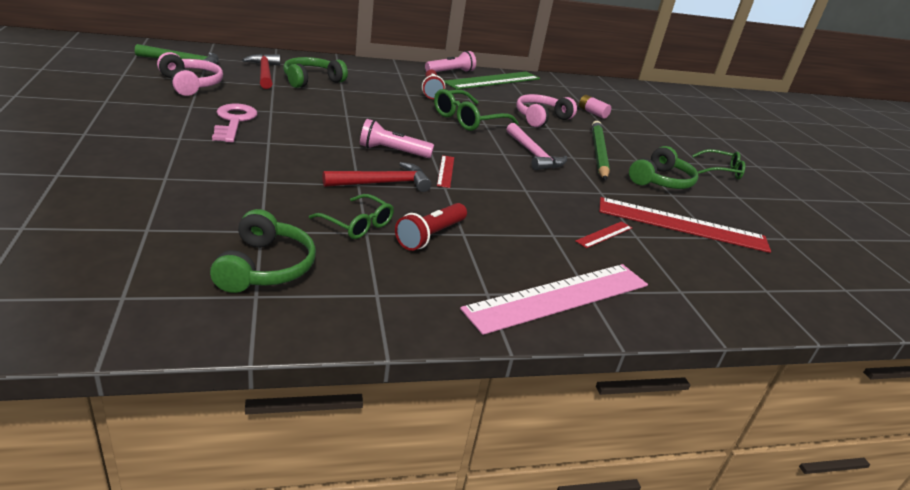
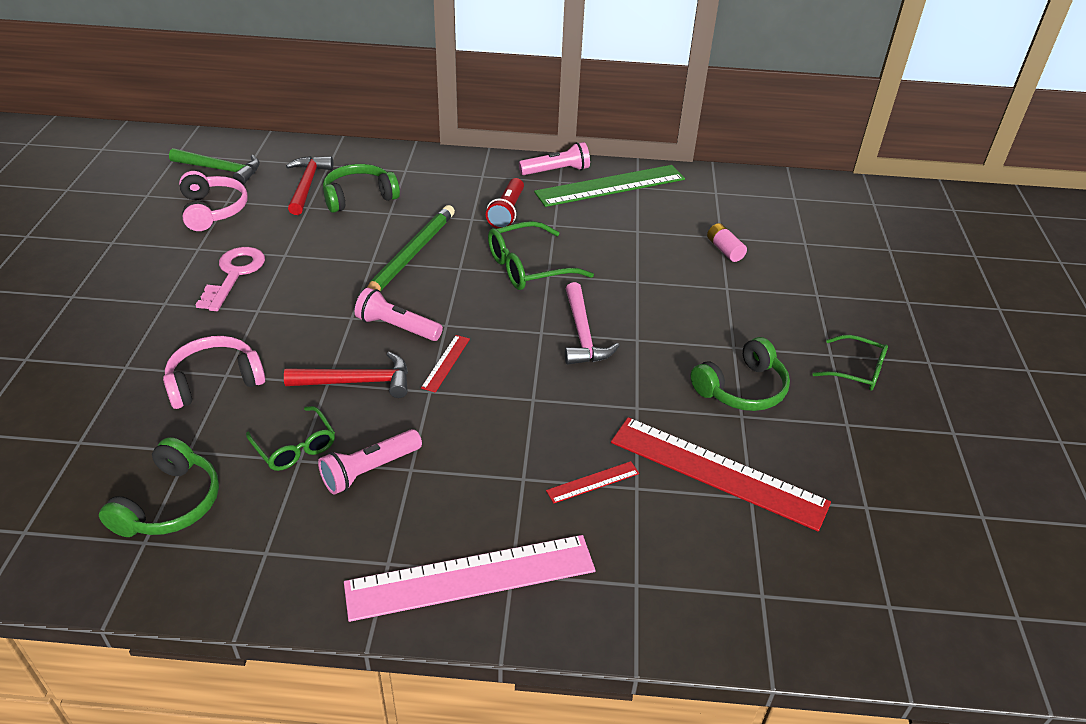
camera: 20 degrees right, 10 degrees up
red flashlight [395,203,467,251] -> pink flashlight [318,429,422,494]
pink headphones [516,94,577,127] -> pink headphones moved to [163,336,266,409]
green pencil [592,121,610,181] -> green pencil moved to [367,205,455,291]

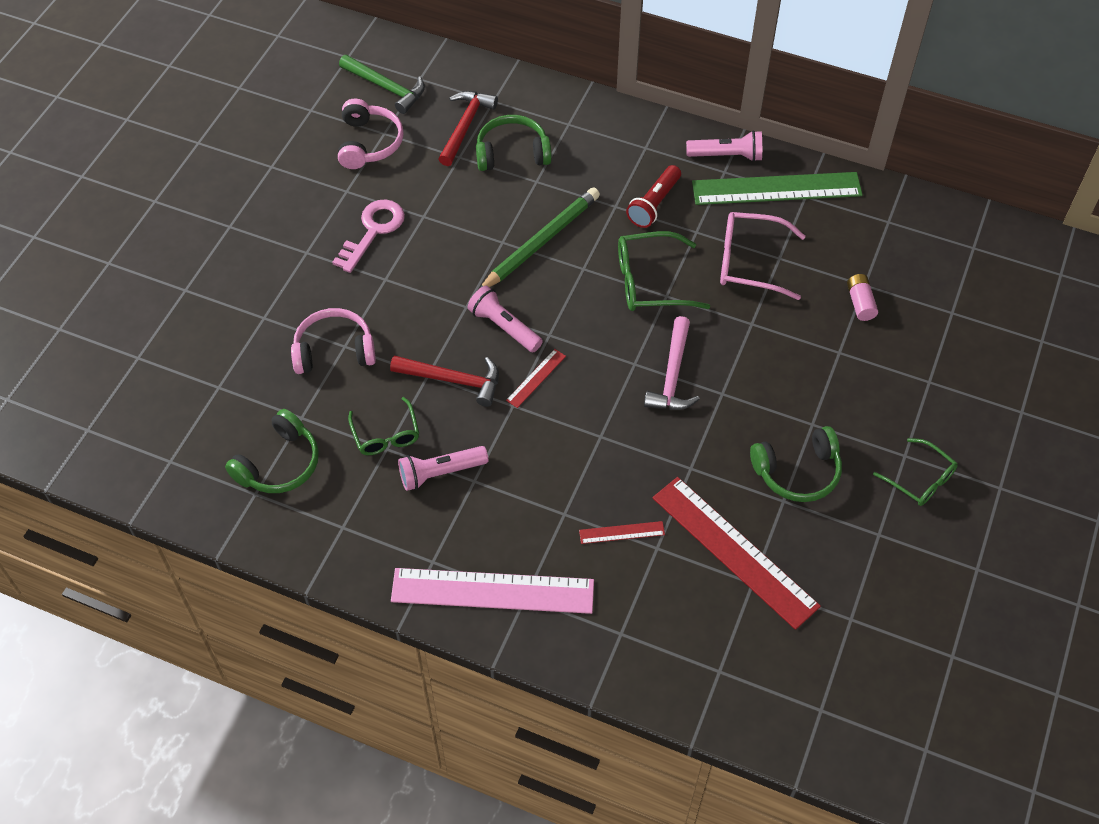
camera: 20 degrees right, 15 degrees up
none -> pink glasses [720,212,806,300]

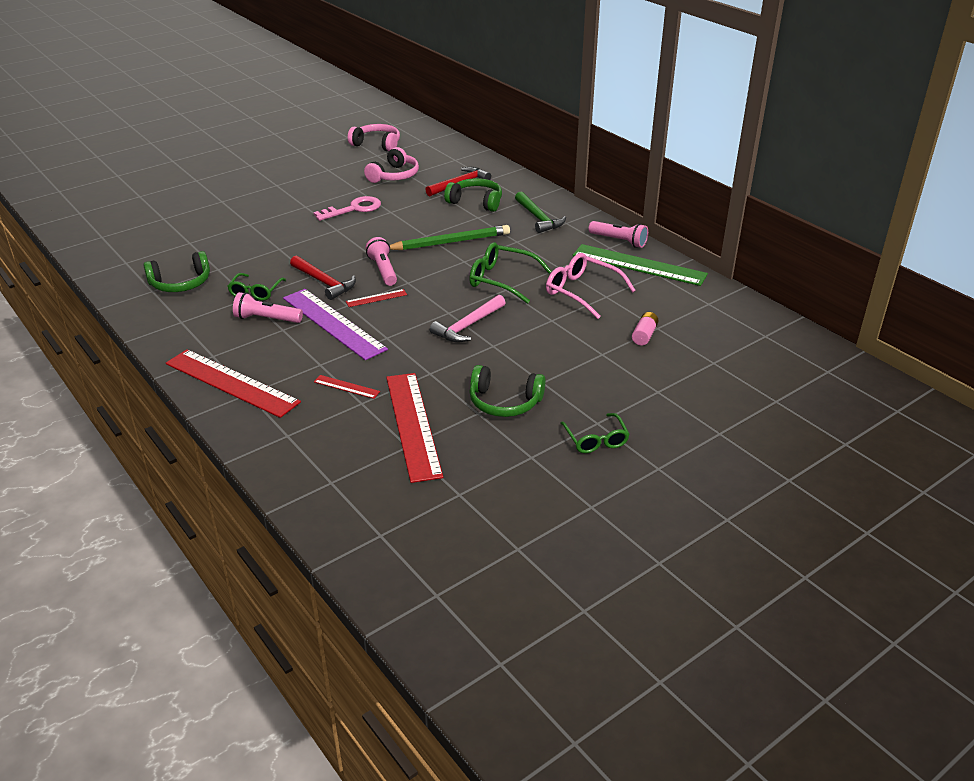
camera: 30 degrees right, 20 degrees down
pink headphones [291,308,376,374] -> pink headphones moved to [348,124,400,151]
green hammer [339,55,425,114] -> green hammer moved to [515,192,566,233]
pink ruler [391,568,594,614] -> red ruler [166,349,301,418]
red flashlight [626,165,681,228] -> none
none -> purple ruler [283,289,388,360]

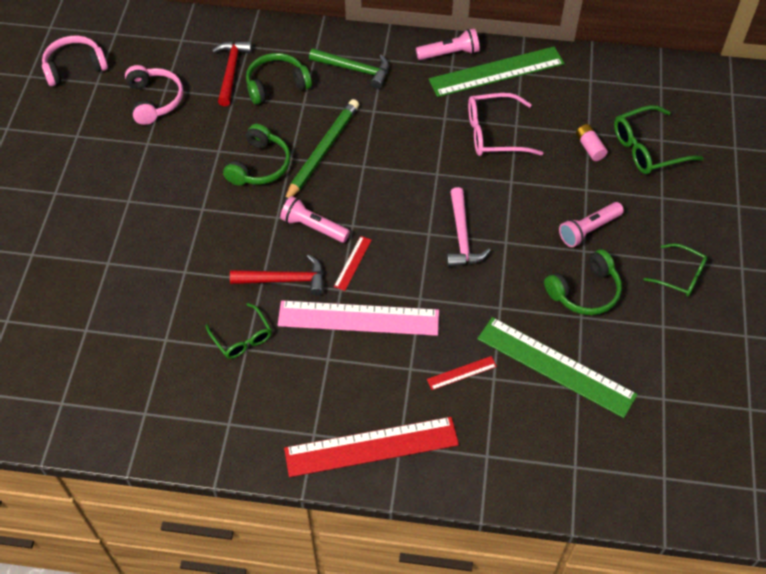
camera: 45 degrees left, 20 degrees up
green headphones [143,251,210,292] -> green headphones moved to [223,124,290,186]
pink flashlight [233,292,303,323] -> pink flashlight moved to [559,202,624,247]
purple ruler [283,289,388,360] -> pink ruler [278,300,439,336]
pink key [313,196,381,221] -> none
red ruler [386,373,443,483] -> green ruler [478,317,638,418]
green glasses [469,242,552,304] -> green glasses moved to [614,105,704,174]

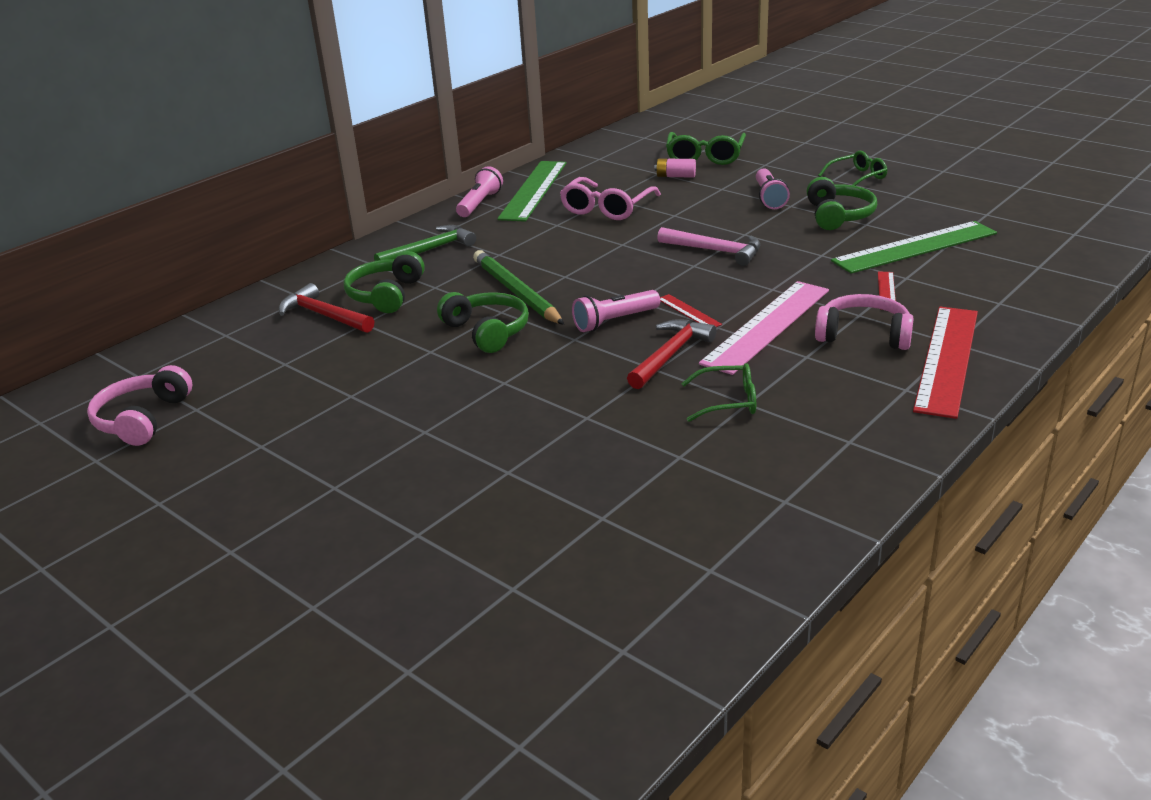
camera: 55 degrees left, 25 degrees down
pink headphones [125,65,183,125] -> pink headphones moved to [815,294,914,350]

